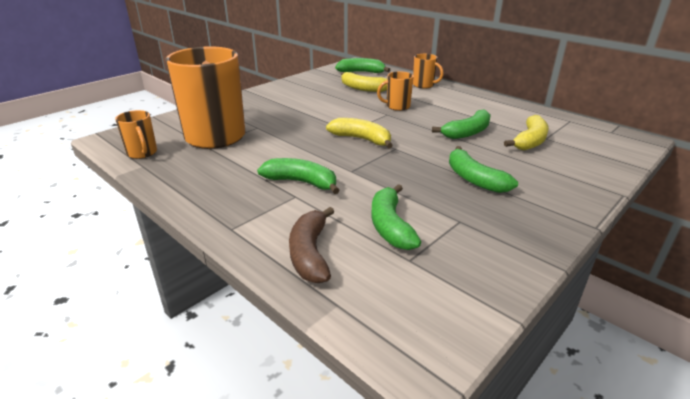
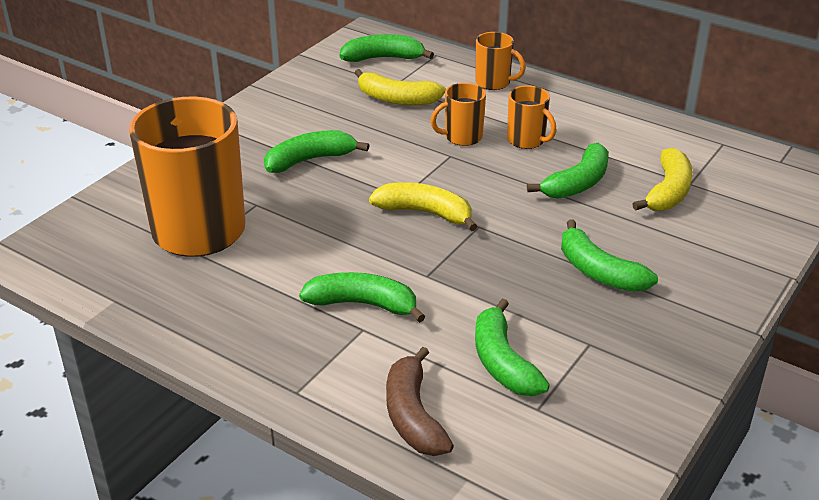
camera: 10 degrees left, 5 degrees up
orange mug [115,110,157,159] -> orange mug moved to [507,86,556,149]
none -> green banana [264,130,369,173]

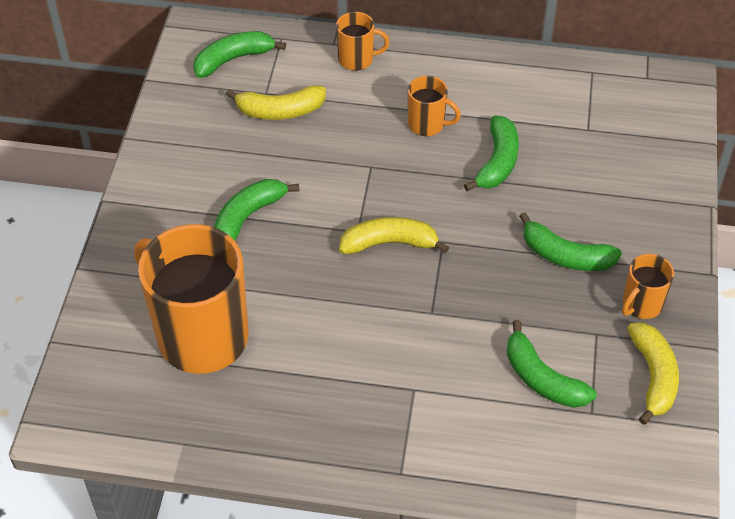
camera: 25 degrees left, 15 degrees up
green banana [299,272,426,323] -> none
brown banana [386,347,454,456] -> none
orange mug [431,83,486,146] -> orange mug moved to [622,254,674,319]
yellow banana [633,147,693,211] -> yellow banana moved to [627,323,679,425]

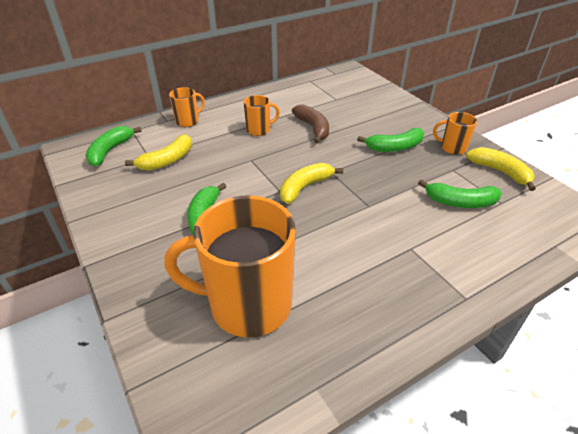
camera: 40 degrees left, 10 degrees down
green banana [464,116,519,191] -> brown banana [292,104,329,144]
orange mug [622,254,674,319] -> orange mug turned 105 degrees clockwise [433,112,477,155]

